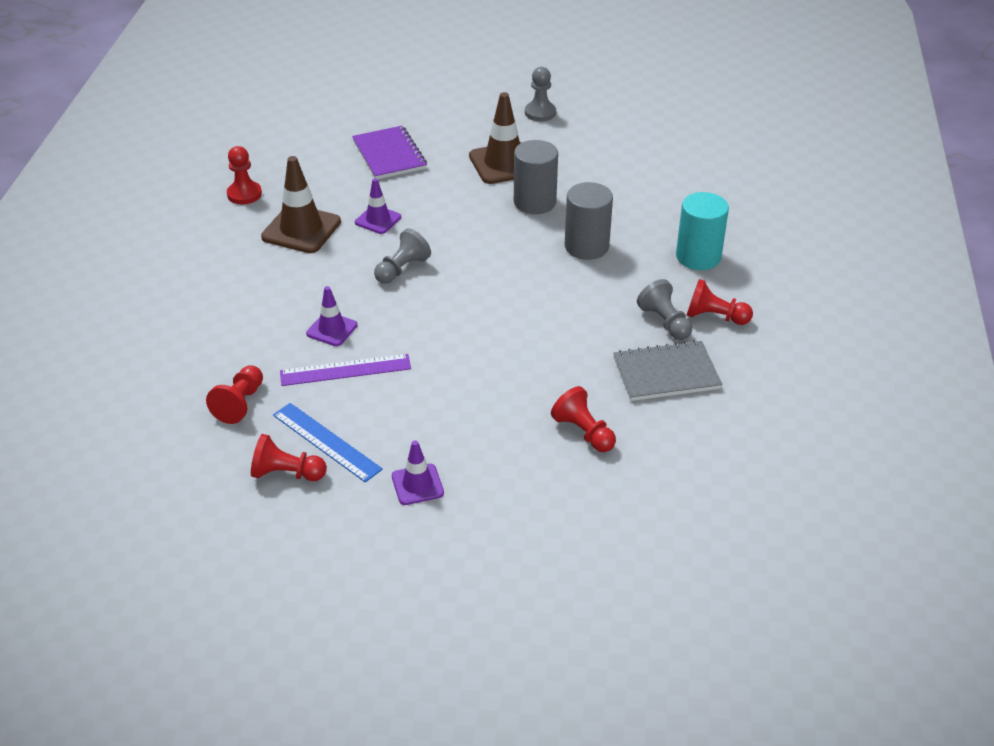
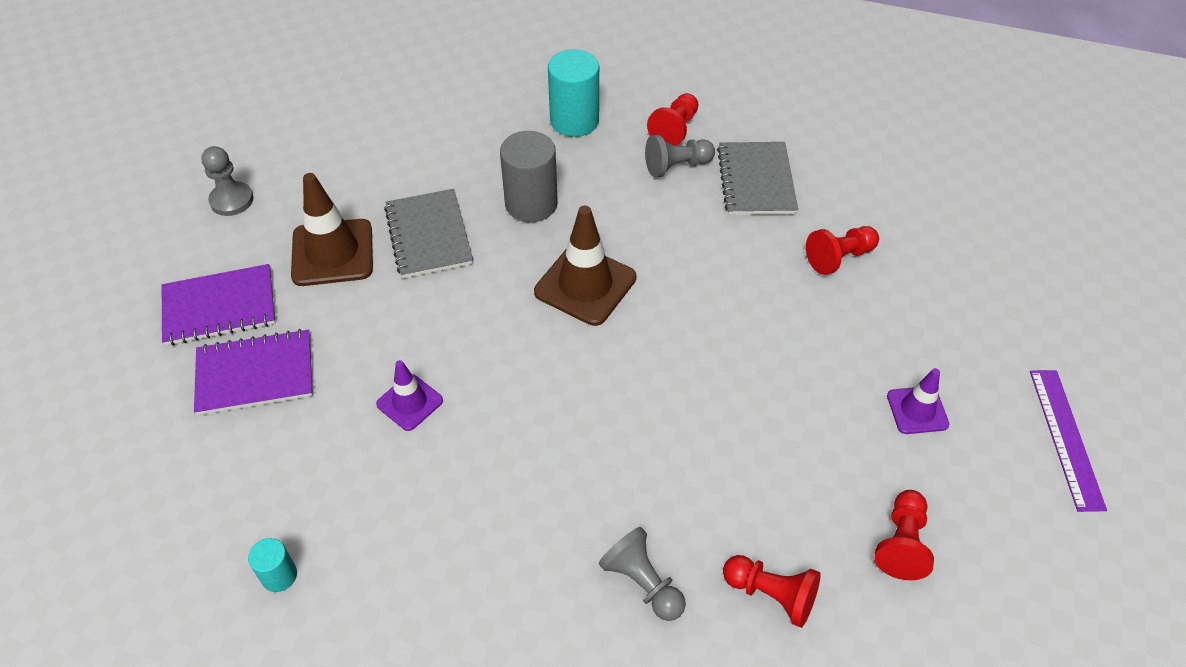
camera: 80 degrees left, 10 degrees up
red pawn [227,146,262,204] -> turquoise cylinder [248,538,297,592]
brown traffic cone [261,156,341,253] -> brown traffic cone moved to [534,206,636,326]
blue ruler [273,403,383,483] -> none
purple ruler [280,354,411,386] -> purple ruler moved to [1030,370,1107,512]
purple traffic cone [306,286,358,346] -> none
grey pawn [374,228,431,283] -> grey pawn moved to [599,527,686,621]
grey cylinder [514,140,558,214] -> grey notebook [384,189,473,278]
none -> purple notebook [162,264,275,346]

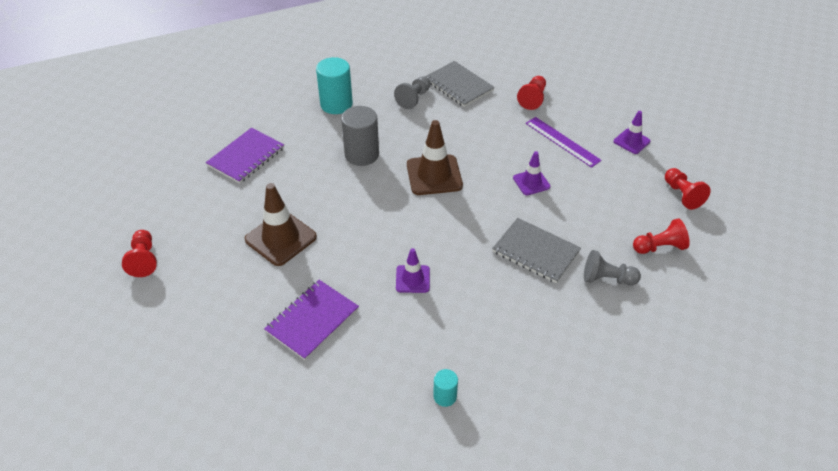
camera: 40 degrees left, 5 degrees down
purple notebook [162,264,275,346] -> purple notebook moved to [206,128,284,184]
grey pawn [201,146,253,216] -> none
grey notebook [384,189,473,278] -> grey notebook moved to [492,218,581,283]
red pawn [647,93,698,146] -> red pawn moved to [122,230,157,277]
purple ruler [1030,370,1107,512] -> purple ruler moved to [526,117,602,168]
none -> purple traffic cone [513,151,550,195]

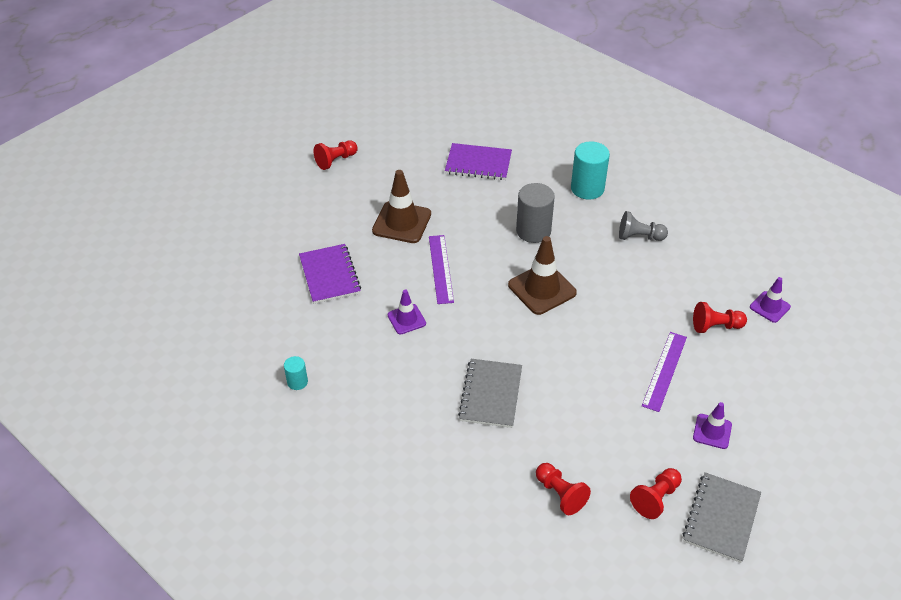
camera: 65 degrees right, 0 degrees up
purple notebook [264,280,359,360] -> purple notebook turned 60 degrees clockwise [299,244,361,304]
grey notebook [425,61,495,107] -> grey notebook moved to [683,472,761,563]
purple traffic cone [513,151,550,195] -> purple traffic cone moved to [750,277,791,323]
grey pawn [584,250,641,286] -> none
none -> purple ruler [429,235,454,304]

